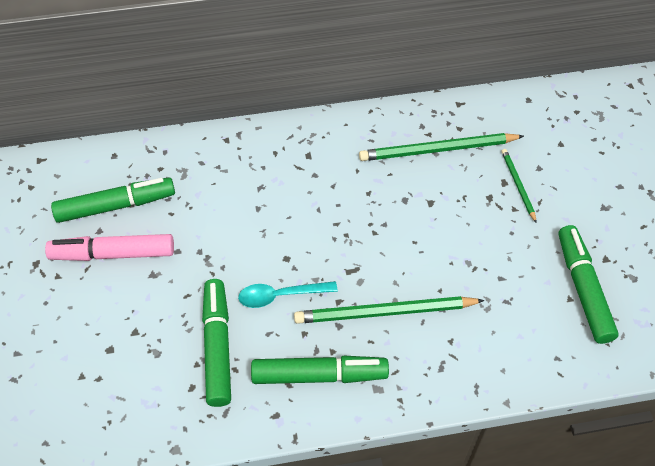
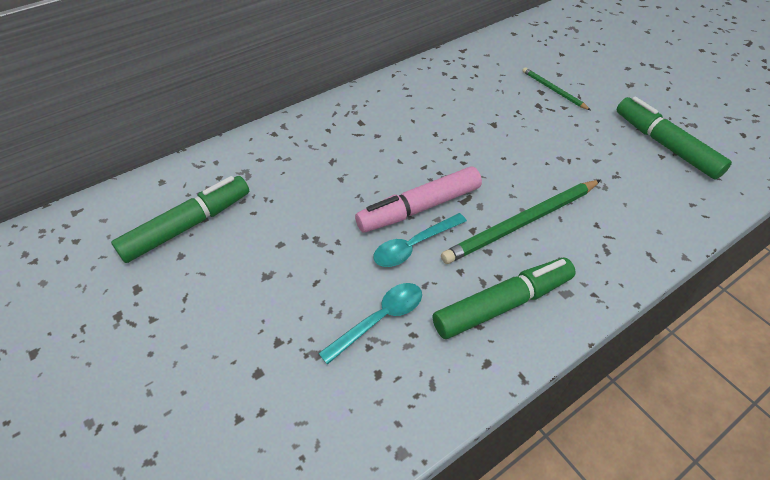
camera: 25 degrees left, 5 degrees down
pink marker [45,234,174,261] -> pink marker moved to [355,166,482,233]
green marker [202,279,231,407] -> turquoise spoon [318,283,422,365]
green pencil [359,133,524,161] -> none

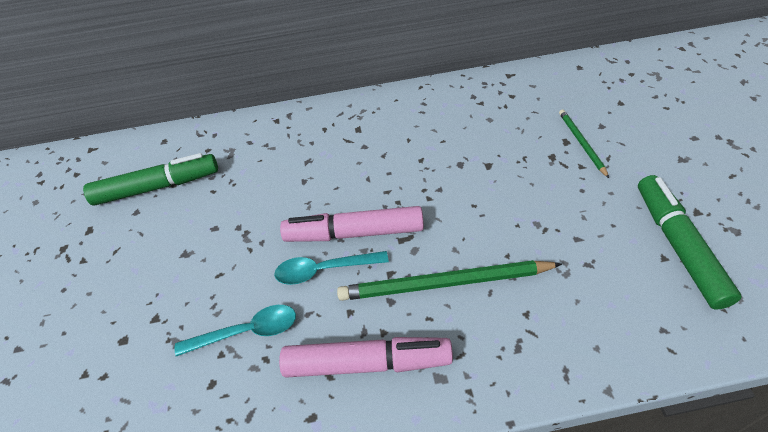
camera: 30 degrees right, 0 degrees up
green marker [433,258,576,339] -> pink marker [279,337,453,378]

